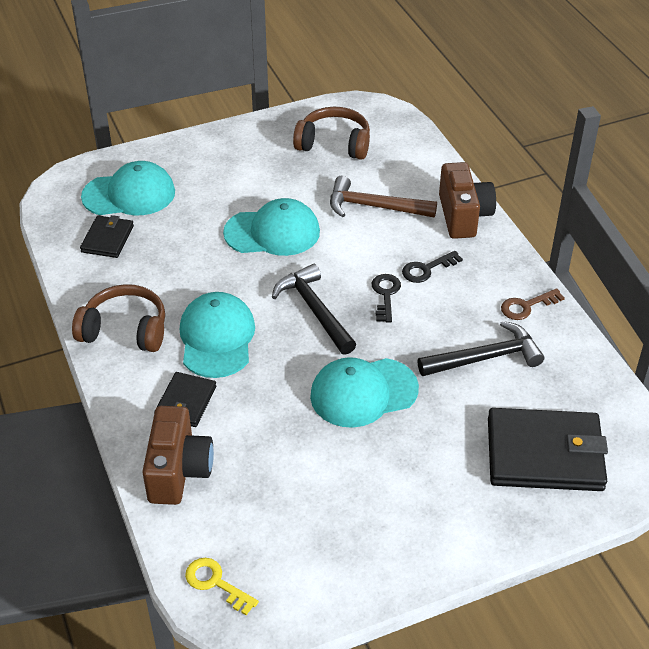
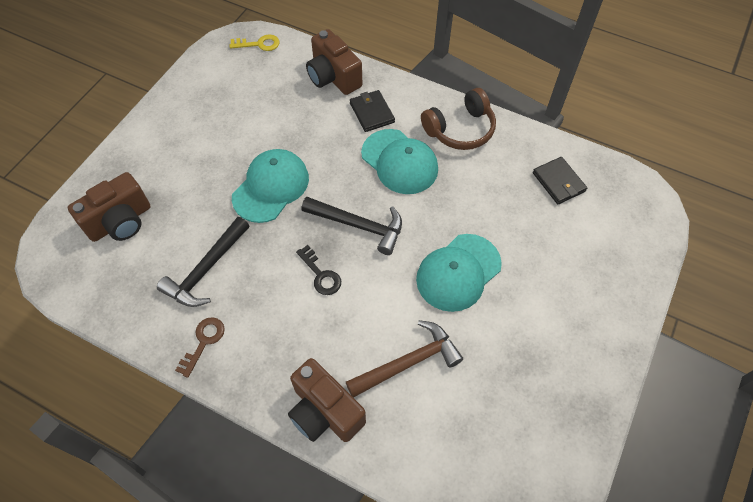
camera: 140 degrees right, 15 degrees up
turquoise cap [81,161,175,215] -> none
brown headphones [293,107,370,160] -> none
black key [402,251,463,283] -> none
black wallet [488,408,608,491] -> brown camera [67,172,151,242]

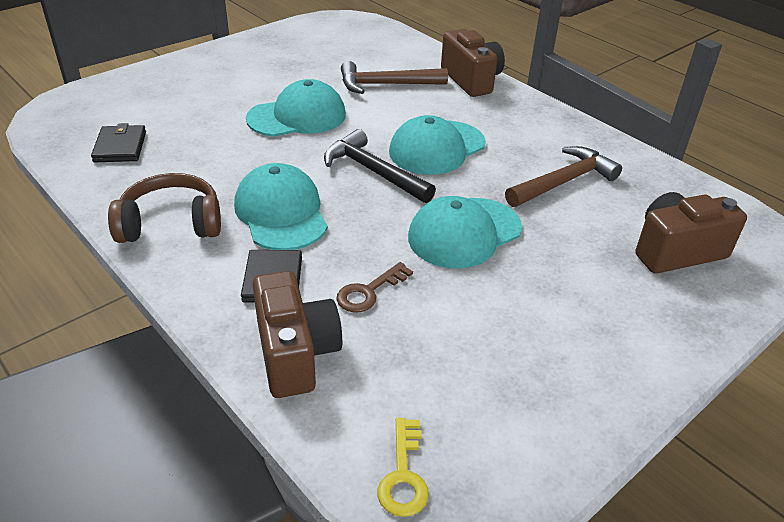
camera: 160 degrees left, 20 degrees down
black hammer [157,217,249,307] -> brown hammer [505,146,622,207]
brown key [175,317,225,378] -> brown key moved to [336,262,413,313]
yellow key [230,34,280,51] -> yellow key turned 105 degrees counterclockwise [377,418,429,517]
black key [296,245,341,295] -> turquoise cap [389,115,486,175]

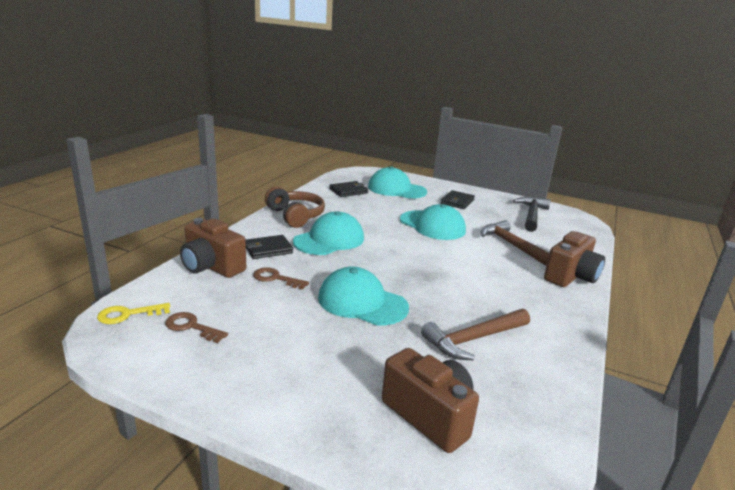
camera: 65 degrees right, 15 degrees down
brown camera [253,271,342,398] -> brown camera turned 75 degrees clockwise [180,218,246,278]
black hammer [324,129,436,203] -> black hammer moved to [513,197,551,232]
turquoise cap [389,115,486,175] -> turquoise cap moved to [368,167,427,199]
brown hammer [505,146,622,207] -> brown hammer turned 120 degrees clockwise [421,309,530,361]
none -> brown key [165,312,228,343]
none -> black wallet [441,190,475,209]

